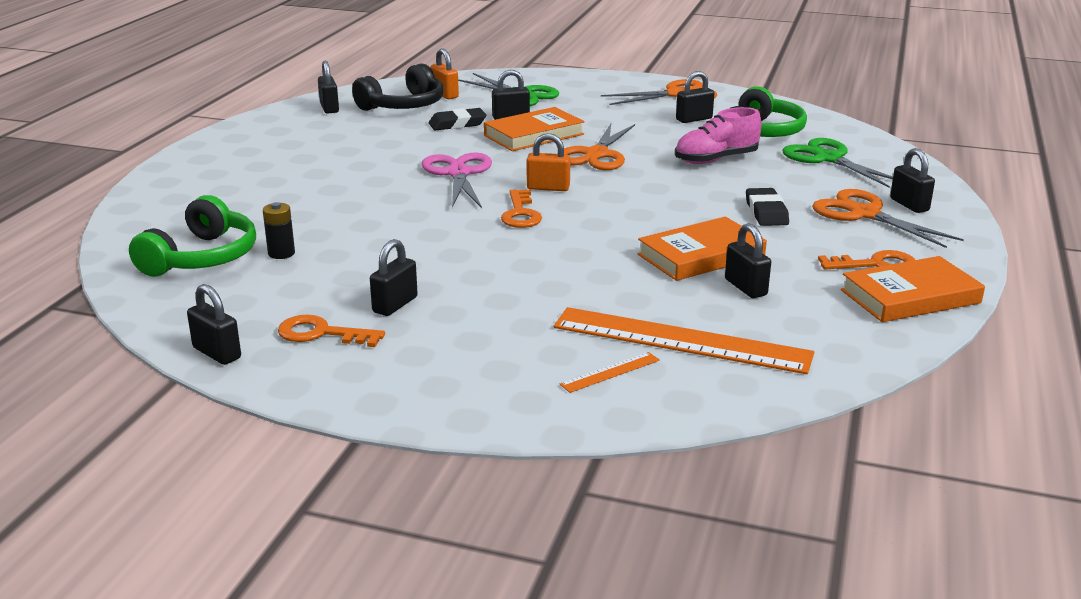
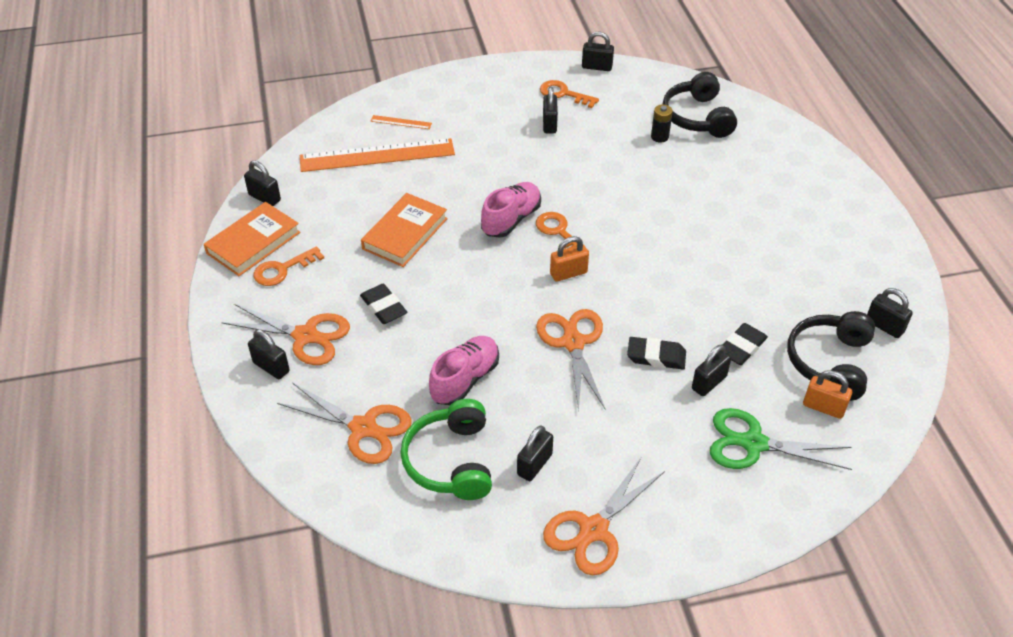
camera: 150 degrees right, 20 degrees up
green headphones [129,195,256,276] -> black headphones [663,72,737,138]
orange key [278,315,385,347] -> orange key turned 135 degrees counterclockwise [540,80,599,108]
pink scissors [422,153,492,208] -> none
orange book [484,107,585,151] -> black eraser [627,337,686,370]
orange ruler [560,352,660,393] -> orange ruler turned 75 degrees clockwise [371,115,432,129]
black padlock [725,223,771,298] -> black padlock moved to [244,160,281,206]
green scissors [782,138,893,188] -> orange scissors [277,383,412,464]
none -> pink shoe [481,182,541,238]

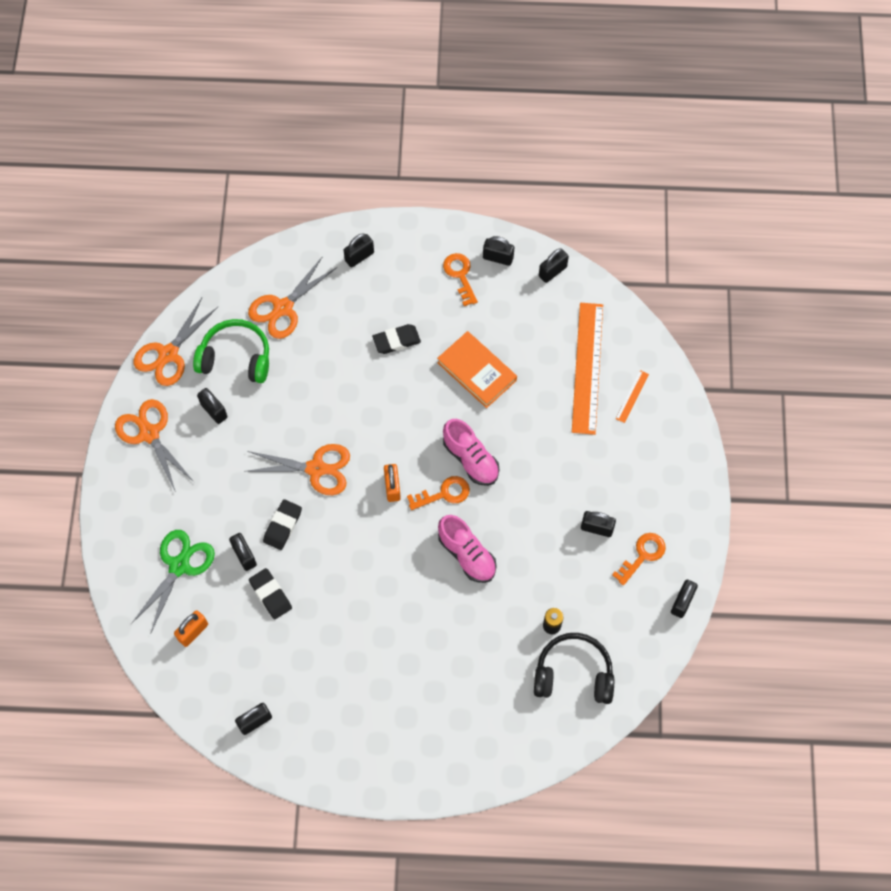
camera: 105 degrees right, 20 degrees up
orange book [204,202,300,276] -> black padlock [483,236,514,266]
orange scissors [221,304,350,365] -> orange scissors moved to [133,298,218,386]
pink shoe [429,336,499,405] -> pink shoe moved to [438,515,496,583]
black headphones [787,311,875,401] -> none

